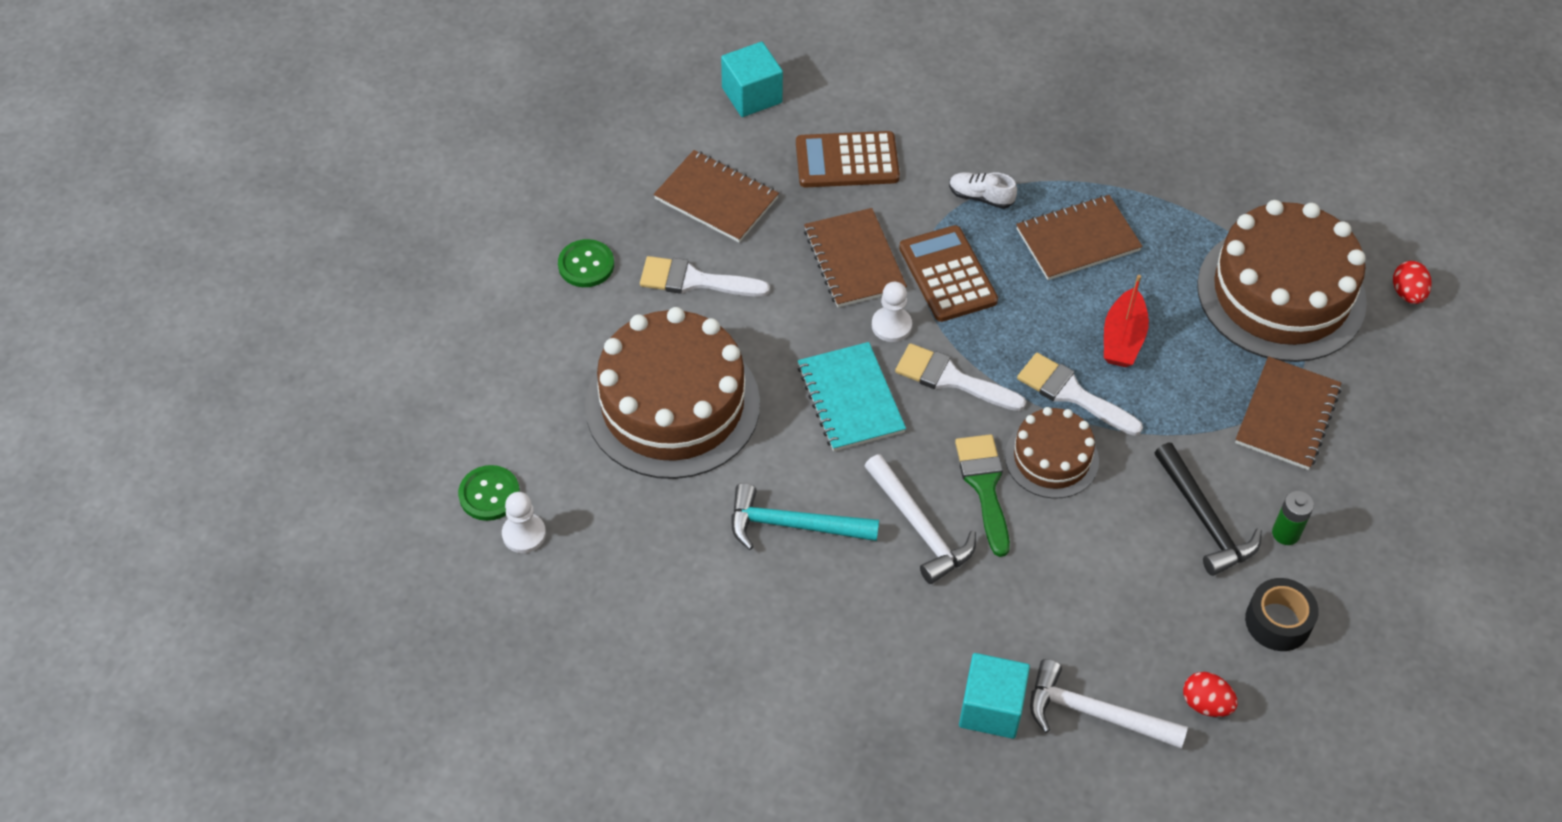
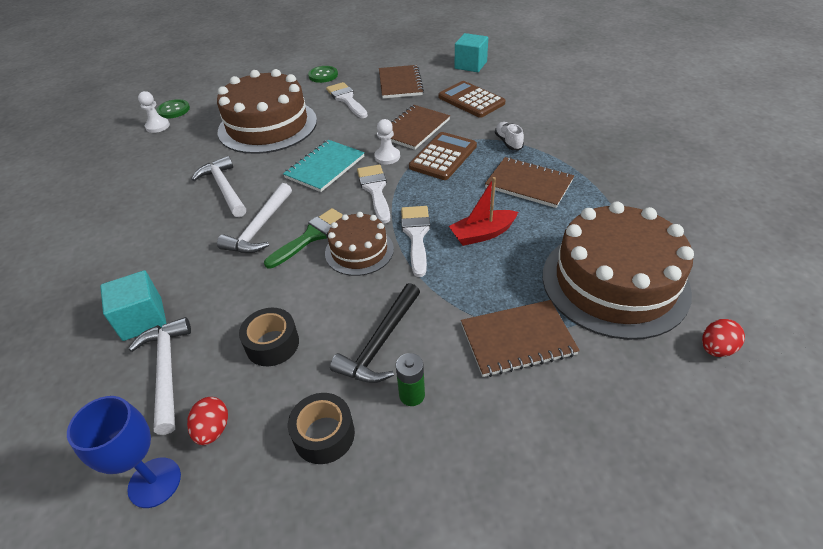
camera: 55 degrees right, 10 degrees down
turquoise hammer [731,483,879,550] -> white hammer [192,156,246,217]
none -> blue goblet [67,396,181,508]
none -> black tape [239,308,299,366]

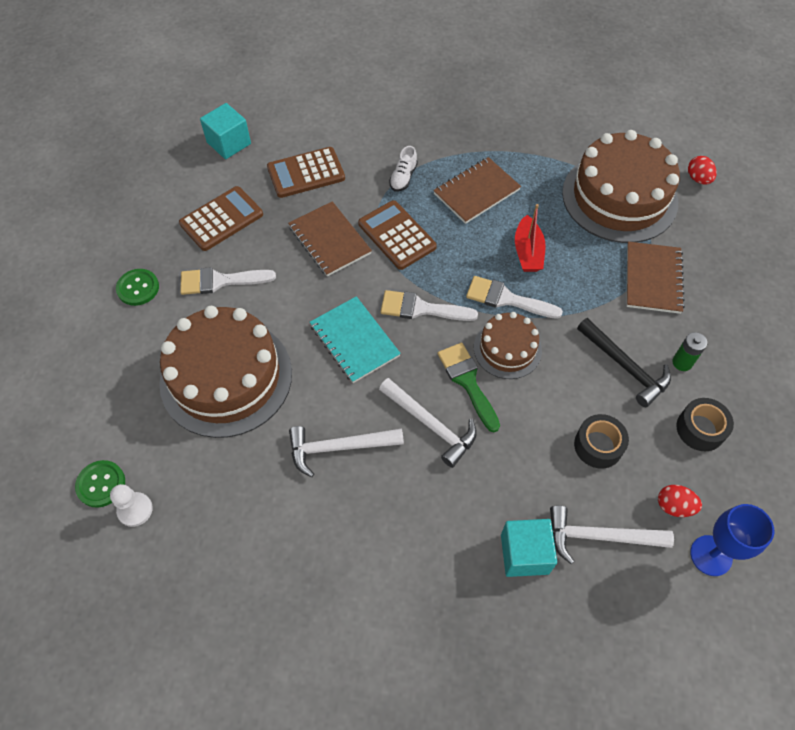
camera: 70 degrees left, 15 degrees up
white pawn [374,119,400,164] -> none
brown notebook [379,65,424,99] -> brown calculator [179,186,263,251]
white shoe [495,122,524,150] -> white shoe turned 75 degrees counterclockwise [389,146,418,191]

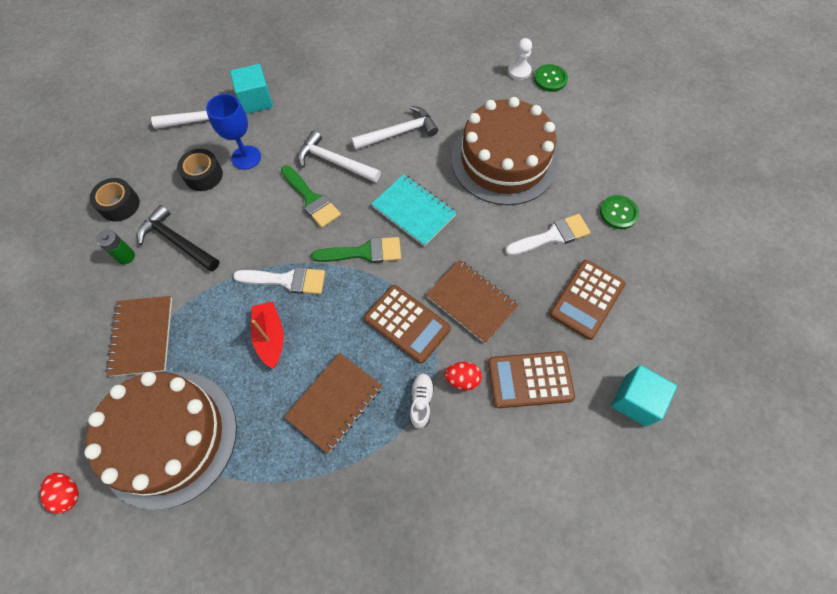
camera: 165 degrees right, 5 degrees up
brown calculator [267,147,345,198] -> brown calculator turned 150 degrees counterclockwise [488,351,575,408]
white brush [380,290,478,321] -> green brush [311,237,401,263]
brown cake [474,312,542,379] -> none
red egg [658,485,702,517] -> red egg moved to [444,362,482,390]
blue goblet [690,504,775,576] -> blue goblet moved to [206,94,261,170]

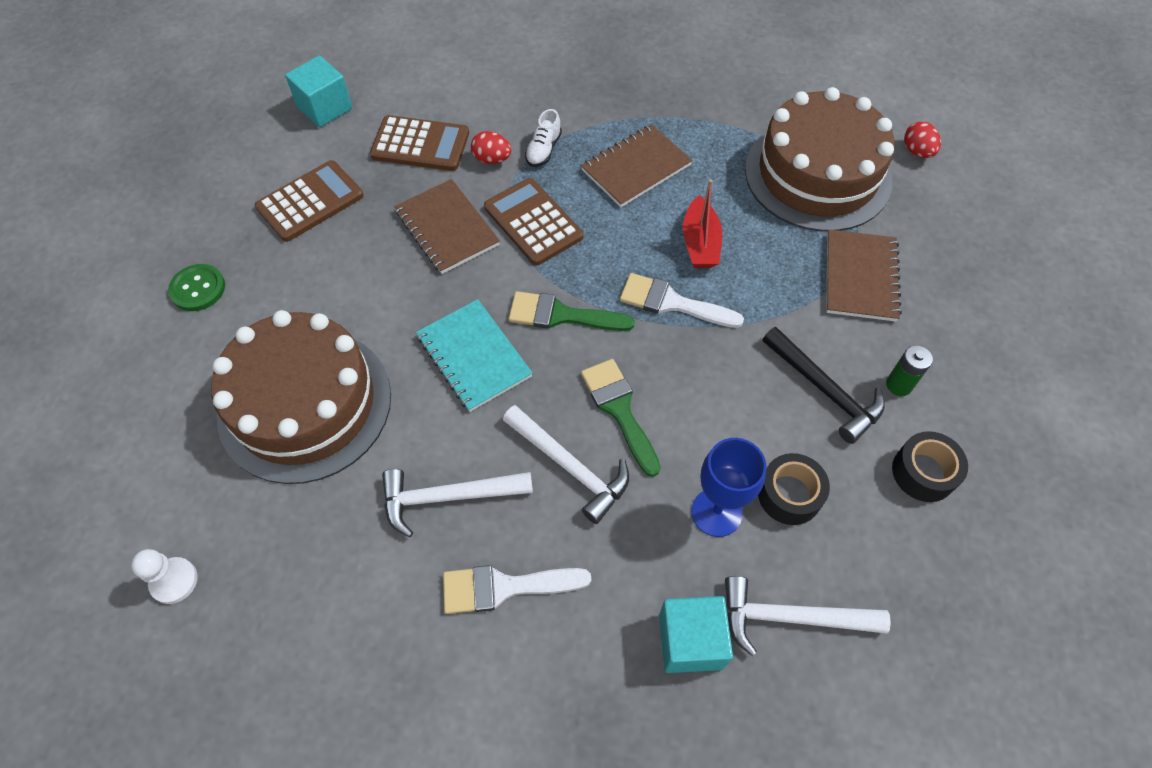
camera: 165 degrees left, 5 degrees down
white brush [505,214,591,256] -> white brush moved to [443,565,591,614]
green button [534,64,568,92] -> none

